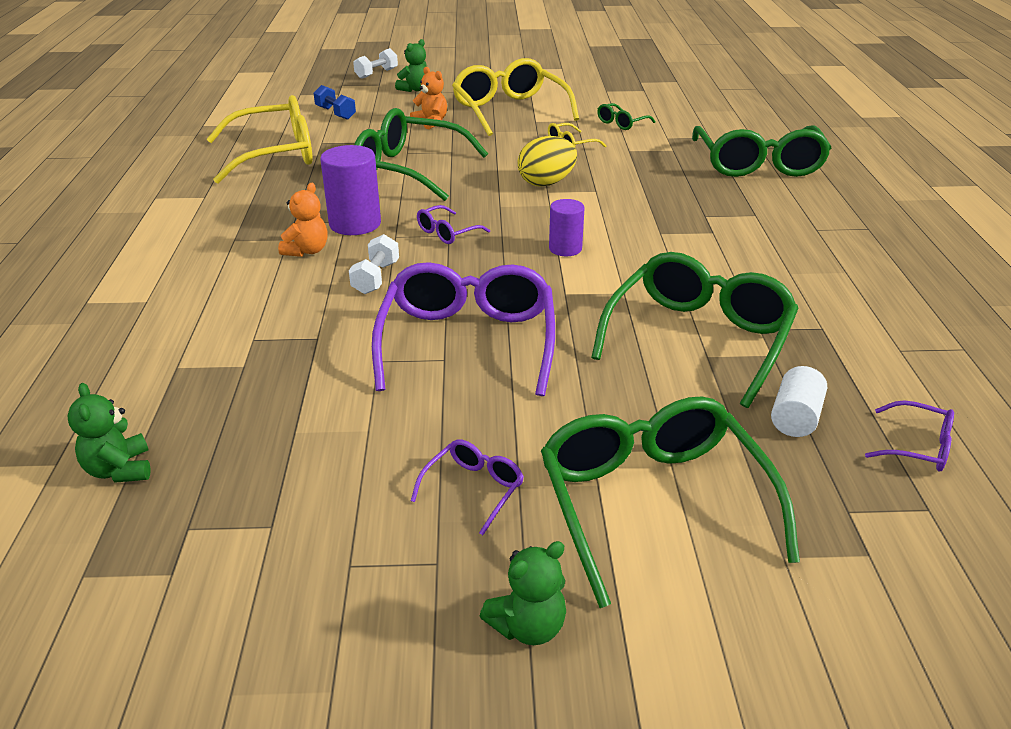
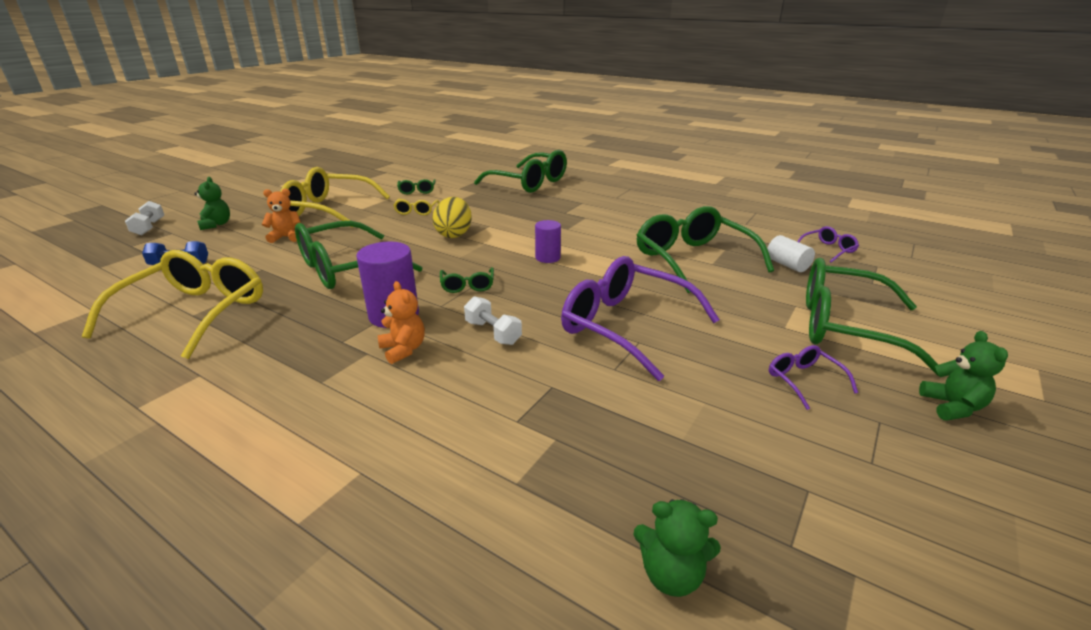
camera: 55 degrees left, 5 degrees down
purple glasses [417,205,490,244] -> green glasses [440,267,494,293]

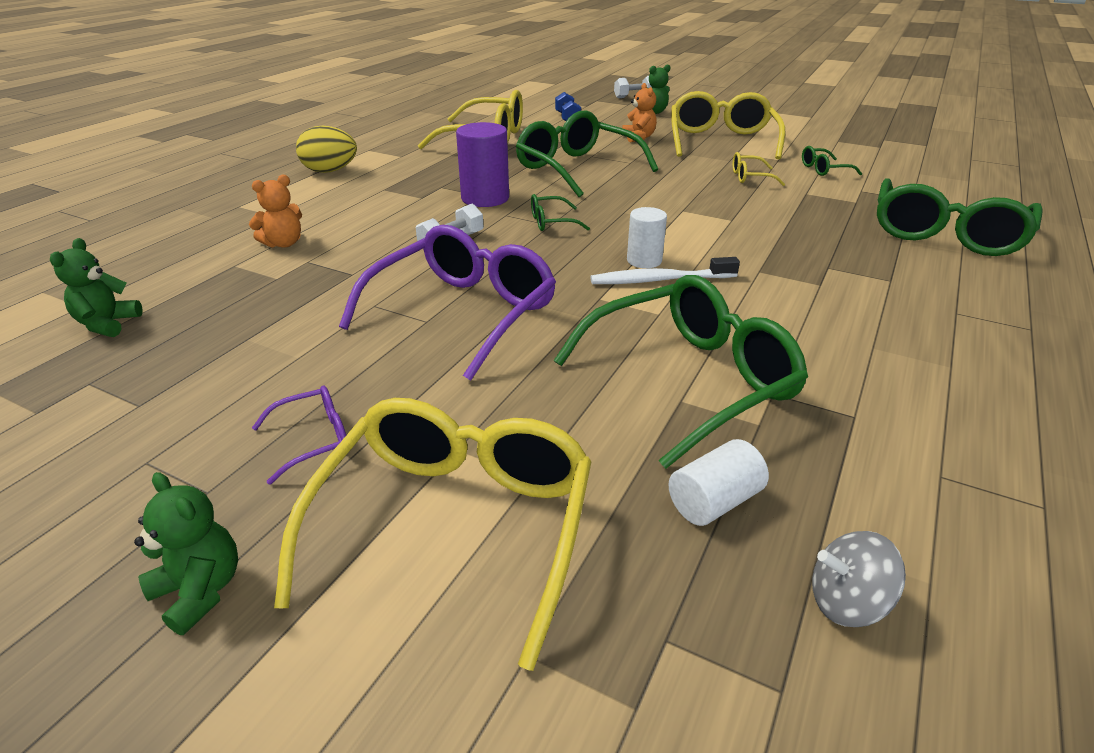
camera: 85 degrees right, 5 degrees up
orange teddy bear [378,281,425,364] -> orange teddy bear moved to [249,175,302,248]
yellow egg [433,197,472,238] -> yellow egg moved to [296,126,357,173]
purple cylinder [535,220,561,263] -> white cylinder [627,207,667,268]
purple glasses [797,226,859,263] -> grey spinning top [812,531,906,627]
green glasses [806,258,939,376] -> yellow glasses [274,398,592,671]
green teddy bear [919,331,1008,421] -> green teddy bear turned 135 degrees counterclockwise [134,472,238,635]
none -> white toothbrush [591,257,740,284]

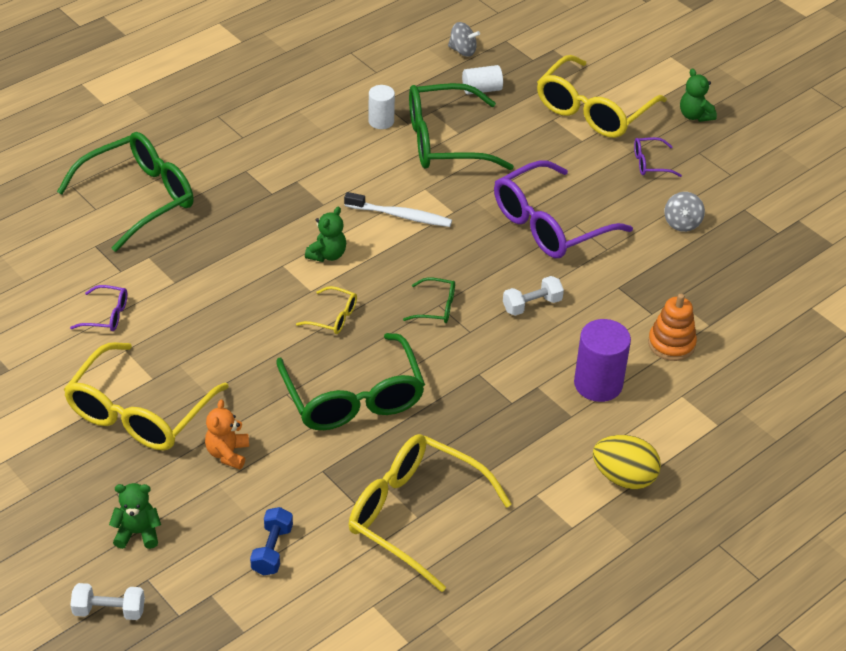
camera: 160 degrees left, 10 degrees up
green teddy bear [50,238,143,337] -> green teddy bear moved to [305,207,346,262]
orange teddy bear [249,175,302,248] -> orange stacking toy [648,294,697,361]
purple cylinder [456,122,509,207] -> purple cylinder moved to [574,319,631,402]
white cylinder [627,207,667,268] -> white cylinder moved to [368,85,395,129]
yellow glasses [733,152,785,186] -> yellow glasses moved to [296,286,357,334]
green glasses [802,146,862,176] -> purple glasses [70,285,127,331]
none -> grey spinning top [664,192,705,232]

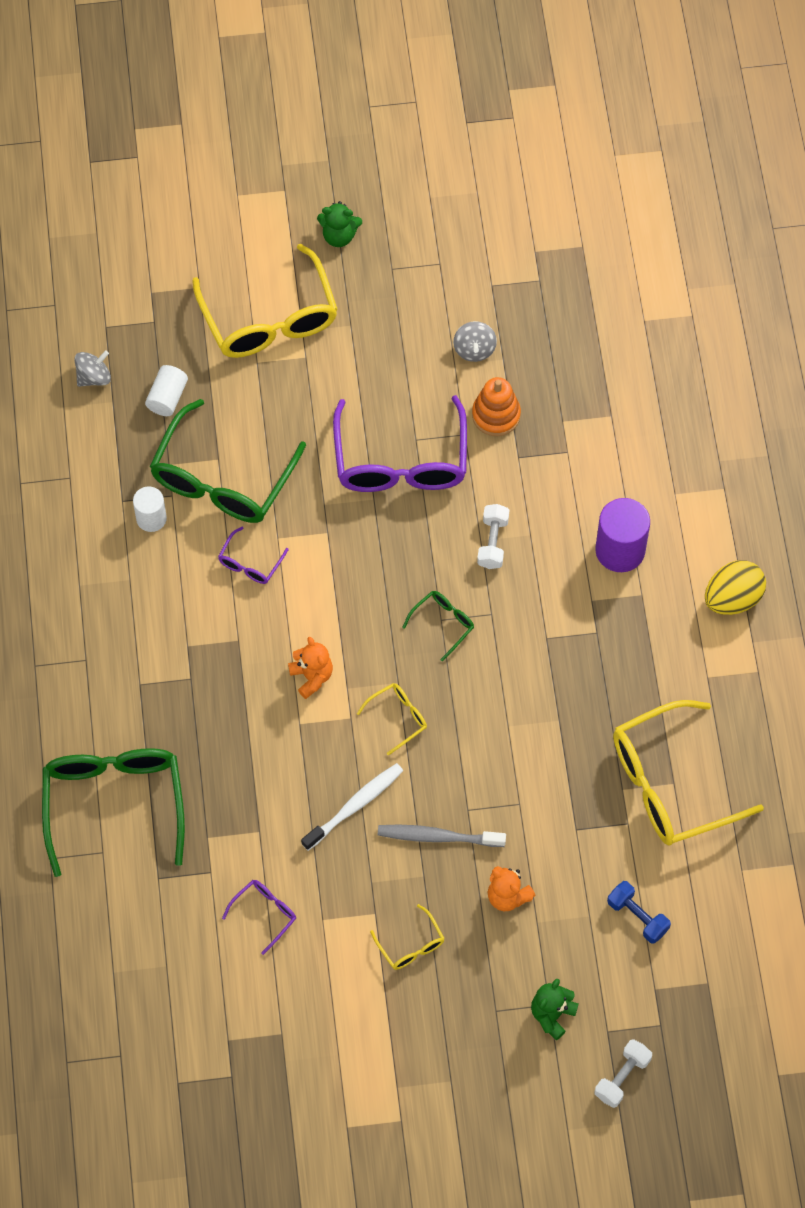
camera: 55 degrees left, 20 degrees up
yellow glasses [63,342,229,450] -> yellow glasses [370,904,445,970], size x0.44
green glasses [276,333,425,430] -> none
green teddy bear [305,207,346,262] -> orange teddy bear [288,637,333,699]
white toothbrush [344,192,452,227] -> white toothbrush moved to [301,763,403,851]
purple glasses [634,137,682,177] -> purple glasses moved to [218,527,289,584]
orange stacking toy [648,294,697,361] -> orange stacking toy moved to [472,377,521,436]
grey spinning top [664,192,705,232] -> grey spinning top turned 45 degrees clockwise [453,321,497,362]
none -> grey toothbrush [378,825,506,847]

